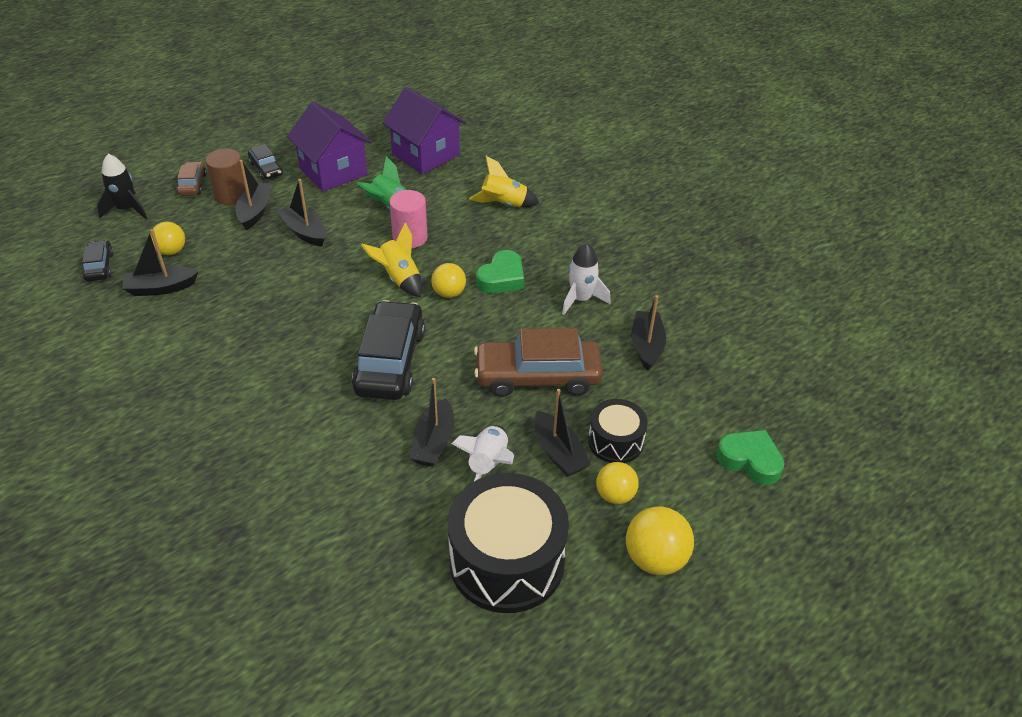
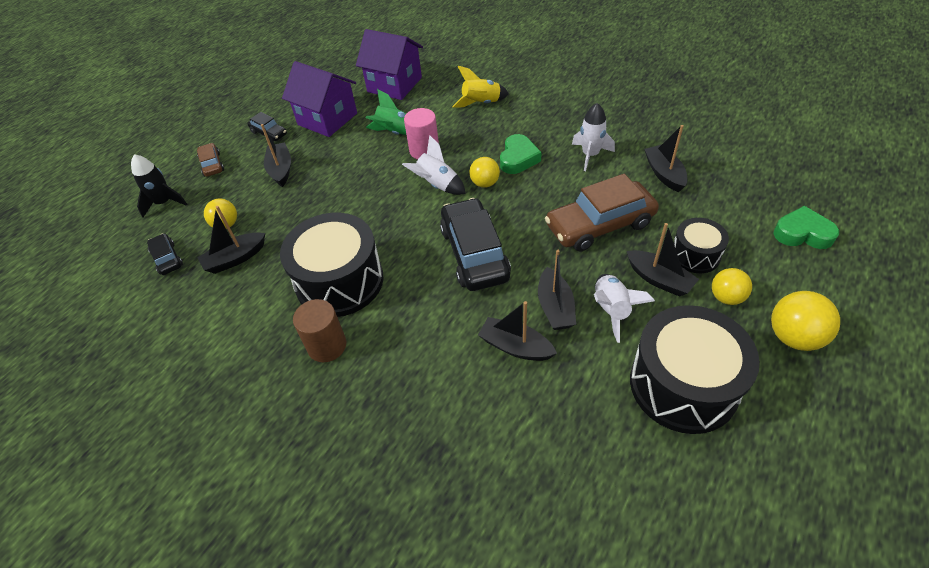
camera: 15 degrees left, 5 degrees up
brown cylinder [206,148,246,205] -> brown cylinder moved to [293,299,346,362]
black boat [277,179,326,247] -> black boat moved to [478,301,557,361]
yellow rocket [361,223,422,297] -> white rocket [402,135,466,195]
none -> black drum [280,213,383,317]

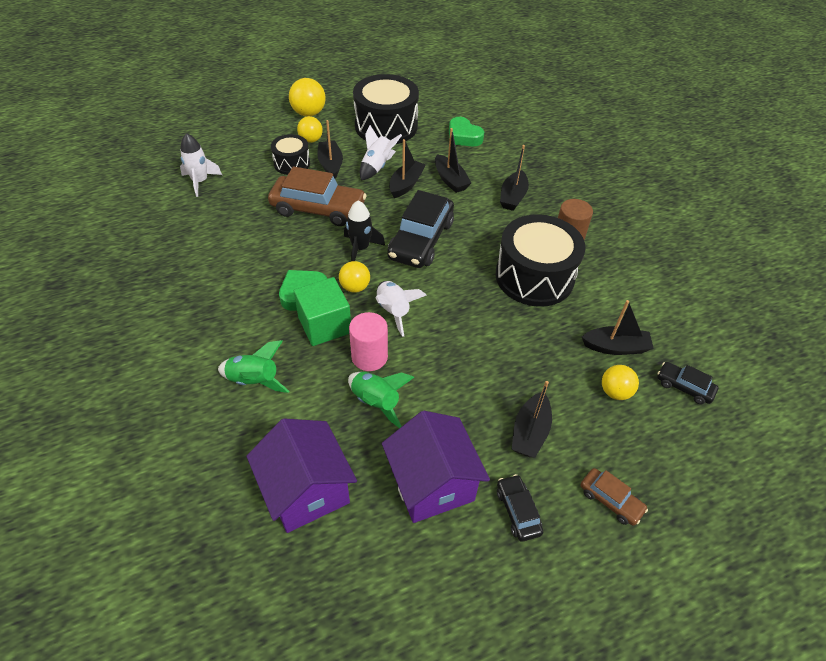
camera: 150 degrees left, 0 degrees up
black rocket [131,154,187,217] -> black rocket moved to [344,200,385,261]
black car [147,233,183,275] -> black car turned 120 degrees clockwise [657,362,718,404]
brown car [197,143,224,177] -> brown car turned 60 degrees counterclockwise [580,468,648,526]
yellow rocket [452,66,509,107] -> green rocket [218,340,289,393]
white rocket [572,103,615,171] -> white rocket moved to [180,133,222,197]
black boat [644,125,688,192] -> black boat moved to [500,145,529,211]
green heart [773,206,839,249] -> green heart moved to [449,117,484,146]
none -> green cube [294,277,351,346]

